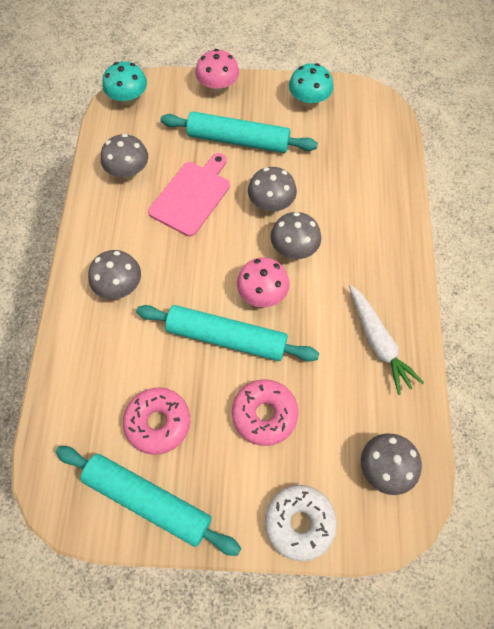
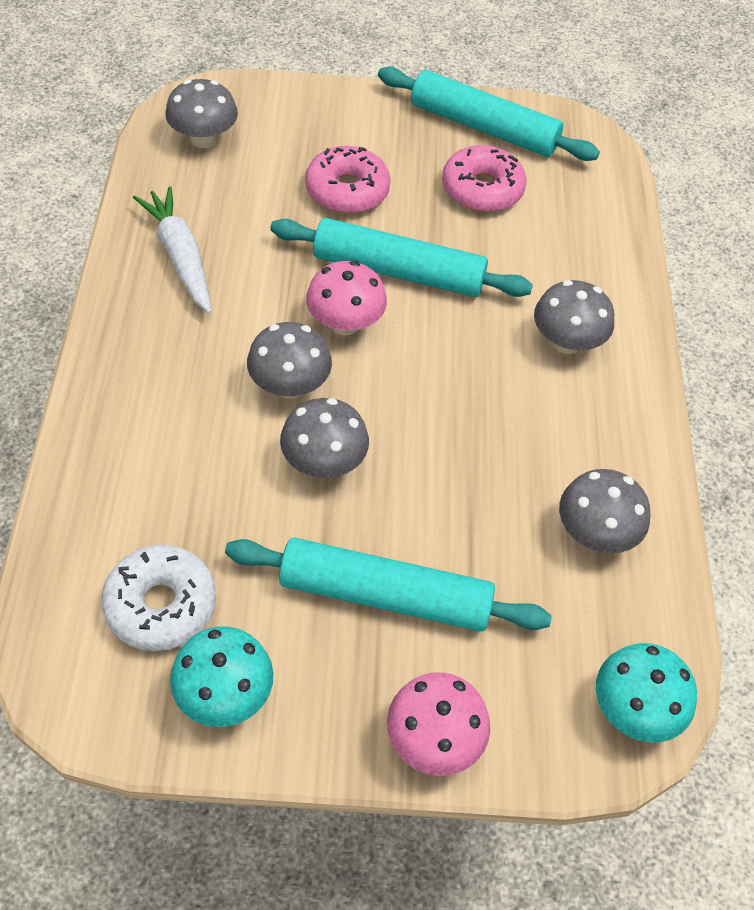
camera: 175 degrees right, 10 degrees down
pink cutting board [148,153,230,237] -> none
white donut [265,485,337,561] -> white donut moved to [101,545,216,651]

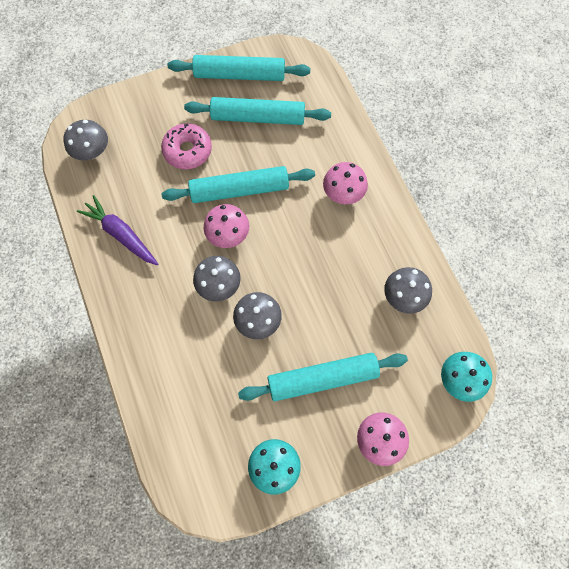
camera: 20 degrees left, 15 degrees up
white donut [101,545,216,651] -> none
white carrot [133,186,212,314] -> purple carrot [77,195,158,265]
pink donut [442,145,527,212] -> turquoise rolling pin [184,97,331,125]
grey mushroom [534,280,614,354] -> pink mushroom [323,162,368,204]

